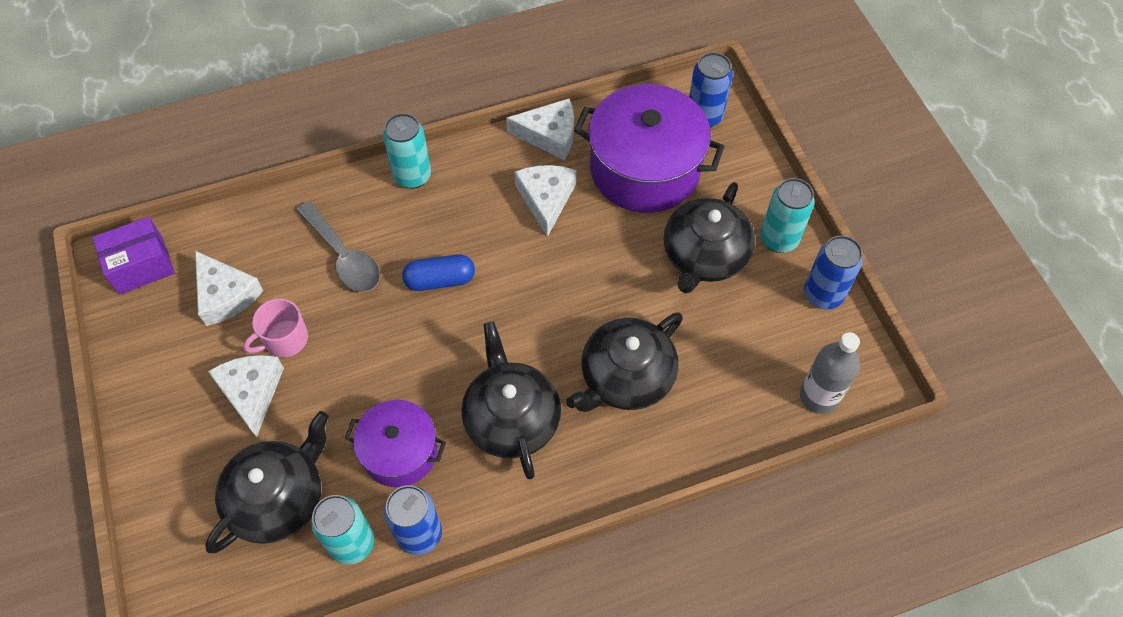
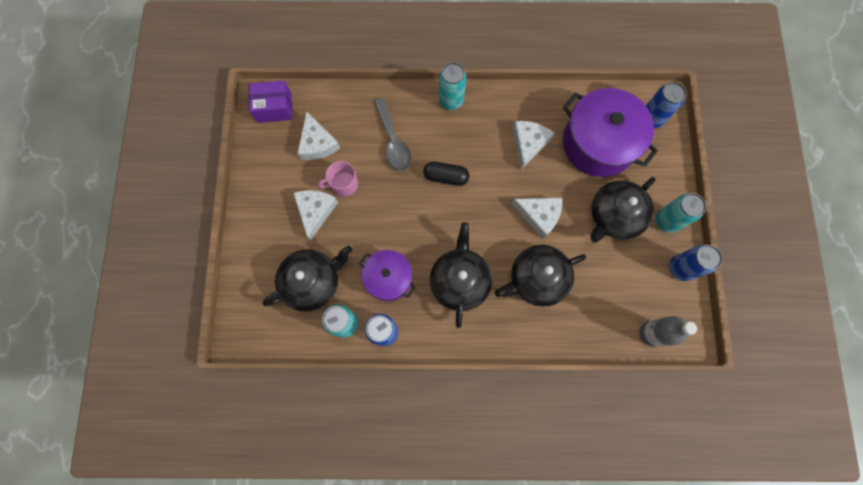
camera: 20 degrees right, 15 degrees up
blue capsule [402,254,475,291] -> black capsule [423,161,469,186]
white cheese [506,99,574,160] -> white cheese moved to [512,198,562,239]

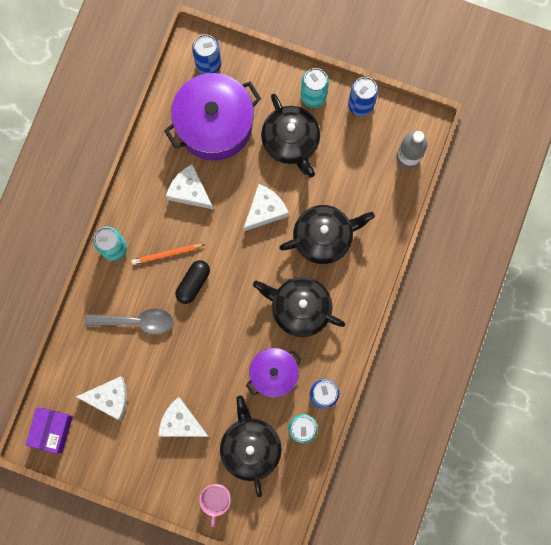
camera: 70 degrees left, 5 degrees up
pink mug [317,161,358,197] -> pink mug moved to [199,484,231,527]
black teapot [495,245,586,307] -> black teapot turned 105 degrees counterclockwise [279,205,375,264]
none -> orange pencil [131,244,205,265]

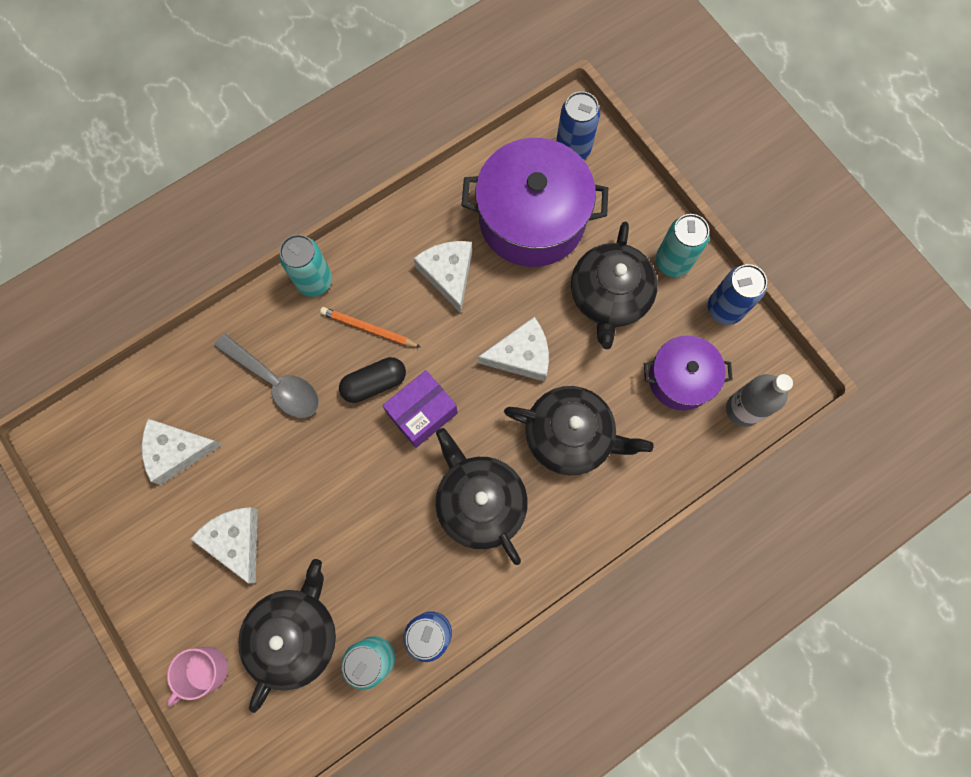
camera: 35 degrees right, 5 degrees down
purple box [26,407,73,454] -> purple box moved to [382,370,458,448]
white cheese [76,376,127,420] -> white cheese turned 135 degrees clockwise [142,419,222,485]
purple pot [246,348,302,398] -> purple pot moved to [644,335,733,411]

